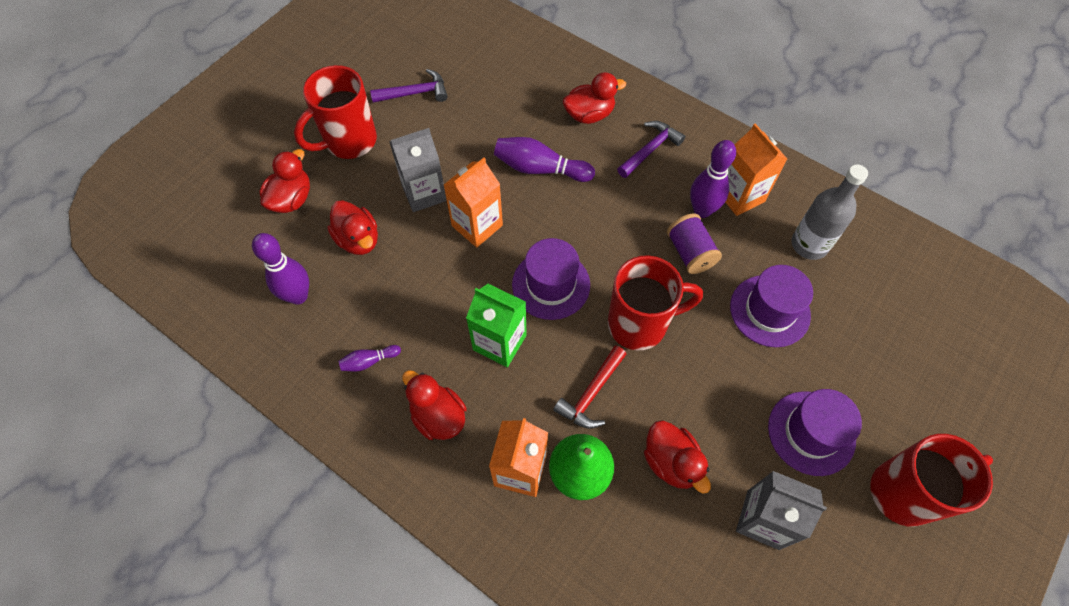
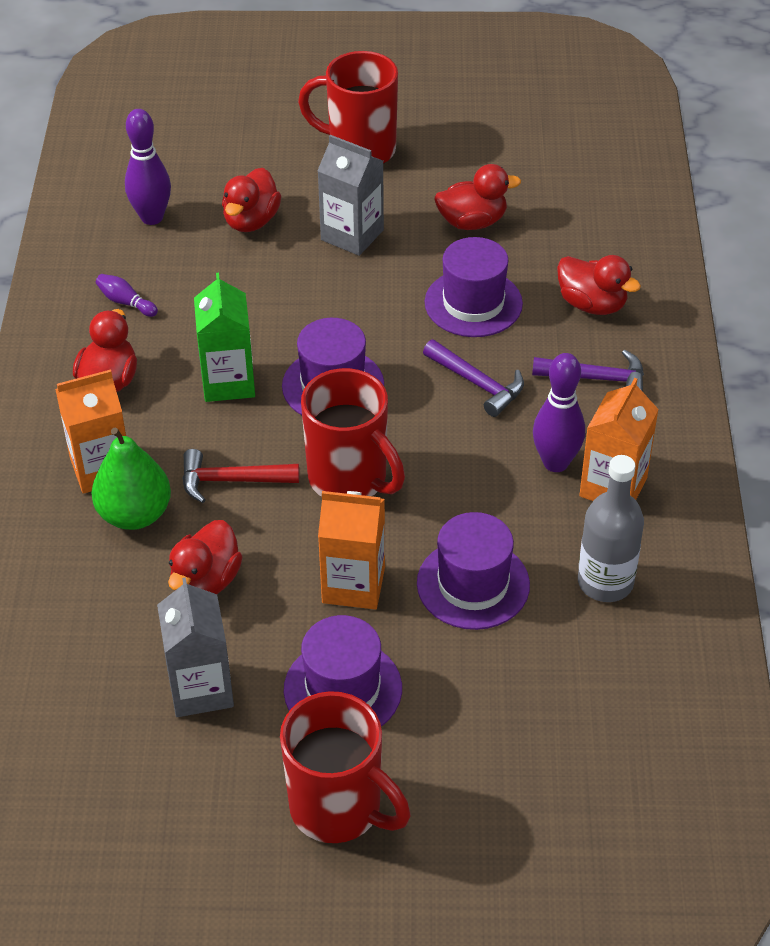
camera: 55 degrees right, 15 degrees down
red duck [260,149,310,213] -> red duck moved to [434,164,521,230]
purple hammer [370,69,448,103] -> purple hammer moved to [423,340,524,417]
orange carton [444,158,503,248] -> orange carton moved to [318,491,385,610]
purple bowling pin [494,137,595,182] -> purple hat [425,237,523,337]
purple spool [667,213,722,274] -> none

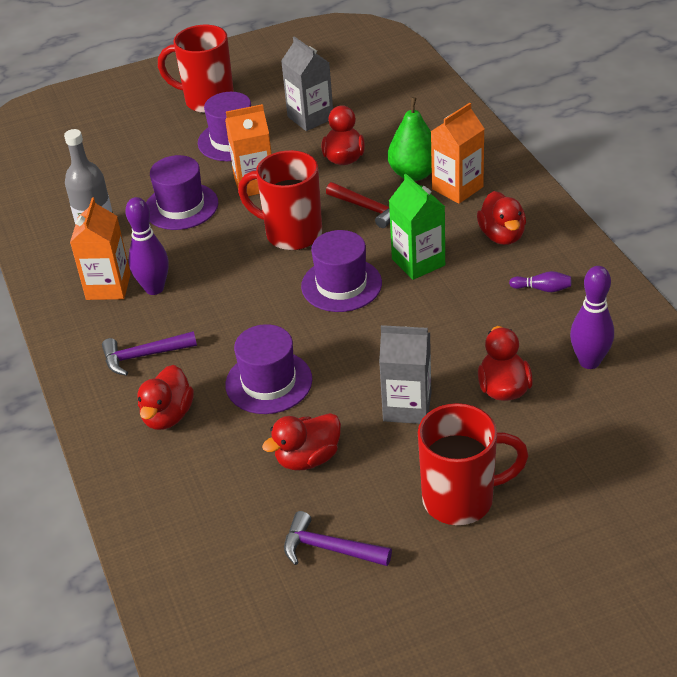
camera: 160 degrees right, 5 degrees down
red hammer [182,449,299,503] -> red hammer turned 60 degrees clockwise [326,182,390,228]
purple hammer [423,340,524,417] -> purple hammer moved to [284,511,392,566]
red duck [557,255,641,315] -> red duck turned 90 degrees counterclockwise [137,365,194,430]

